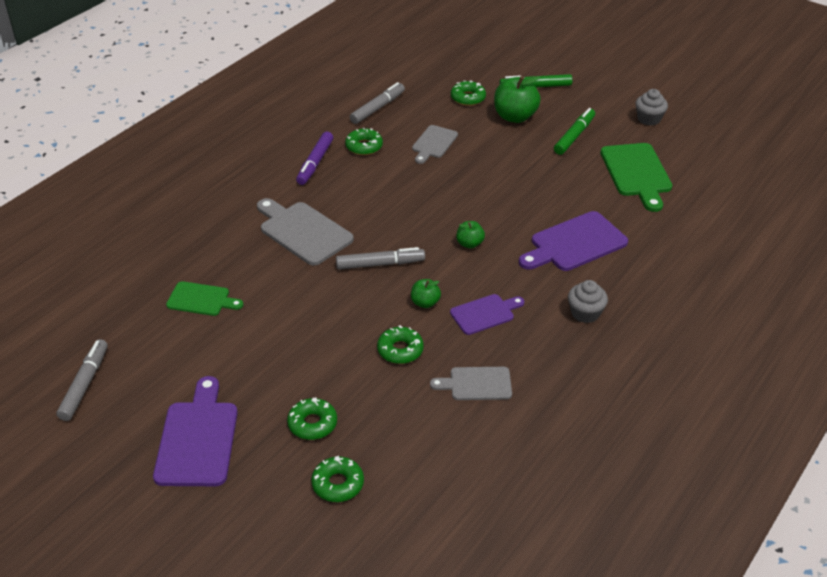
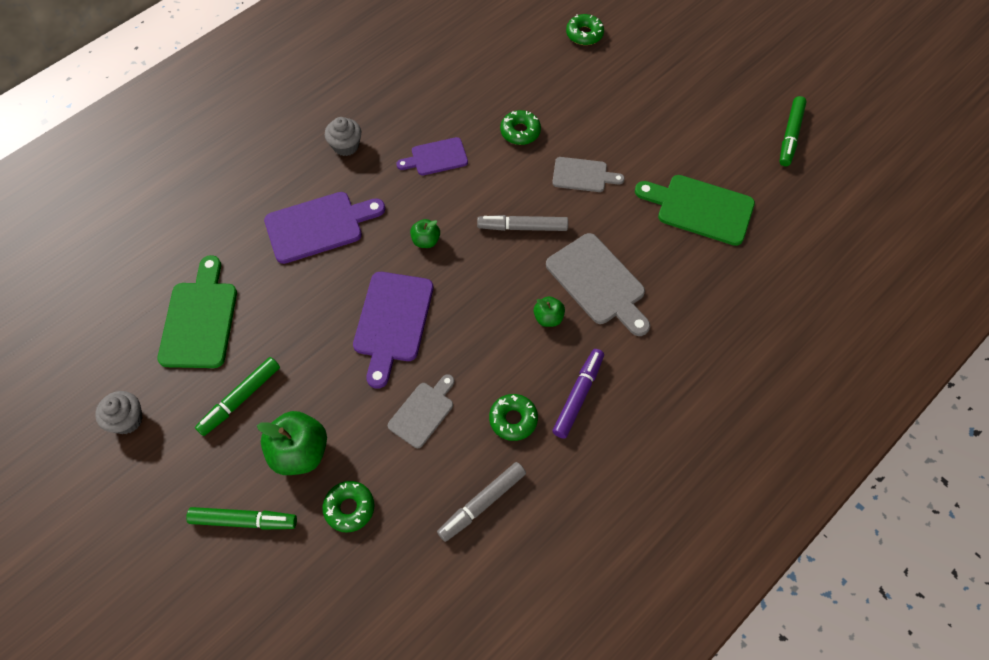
camera: 170 degrees left, 20 degrees up
grey marker [56,339,108,421] -> green marker [779,96,807,166]
purple cutting board [153,376,238,486] -> purple cutting board moved to [353,272,434,389]
green cutting board [166,281,243,316] -> green cutting board [635,175,755,246], size x1.62
green donut [287,397,337,440] -> none
green apple [411,279,441,308] -> green apple moved to [534,296,565,327]
grey cutting board [430,367,512,400] -> grey cutting board moved to [552,157,625,192]

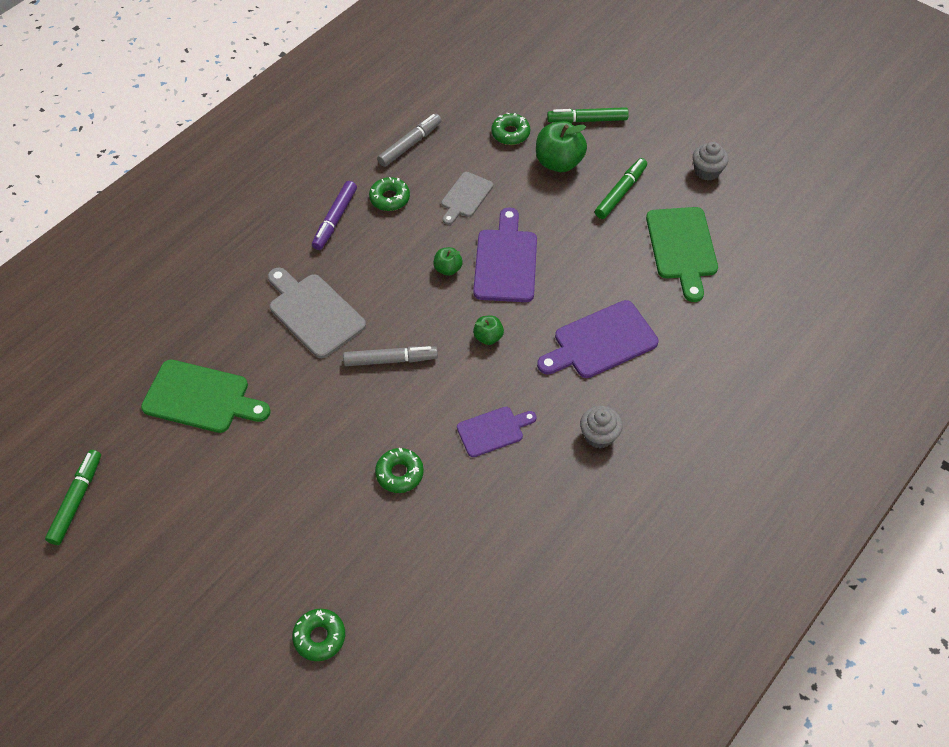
camera: 175 degrees right, 5 degrees down
green apple [534,296,565,327] -> green apple moved to [433,247,463,276]
grey cutting board [552,157,625,192] -> none

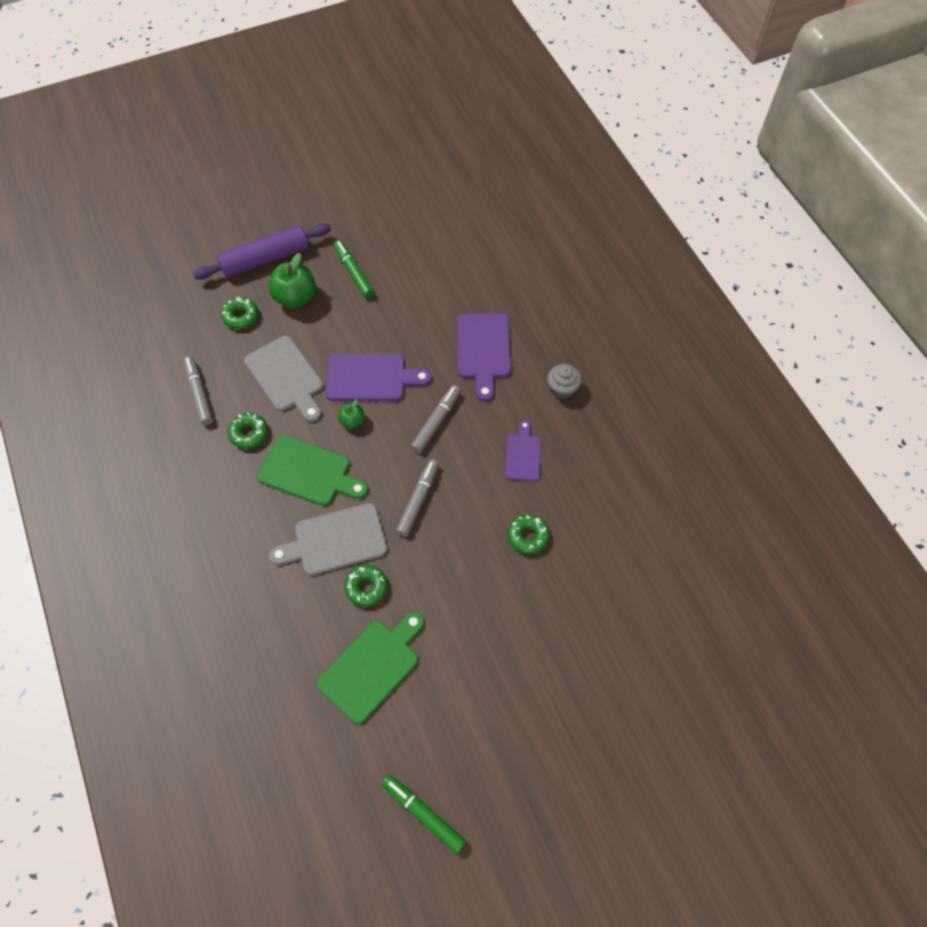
camera: 65 degrees left, 5 degrees up
green donut [292,609,345,661] -> green donut moved to [344,565,388,607]
purple marker [312,181,357,250] -> none
grey cutting board [441,172,493,225] -> grey cutting board [244,336,323,422], size x1.62
purple cutting board [473,207,537,302] -> purple cutting board turned 150 degrees clockwise [326,354,431,401]
green apple [473,316,504,345] -> grey marker [411,385,461,453]
green marker [547,107,629,123] -> purple rolling pin [193,224,331,280]
green cutting board [646,207,718,302] -> green cutting board moved to [257,435,368,506]
grey cupcake [693,142,729,180] -> none

